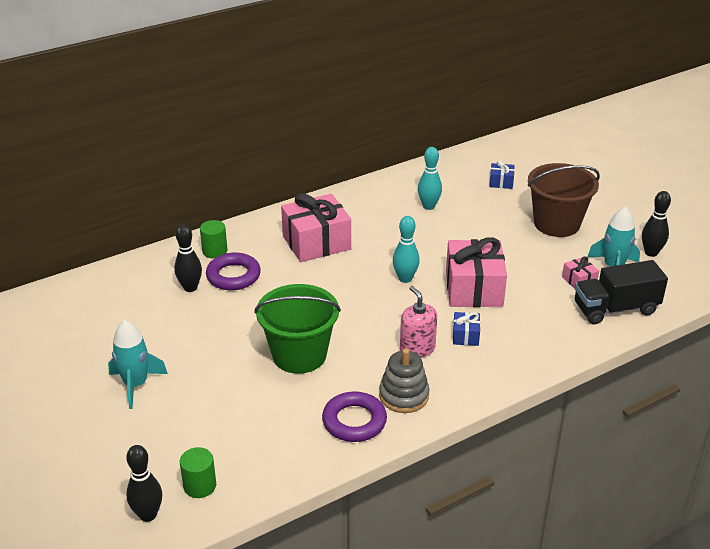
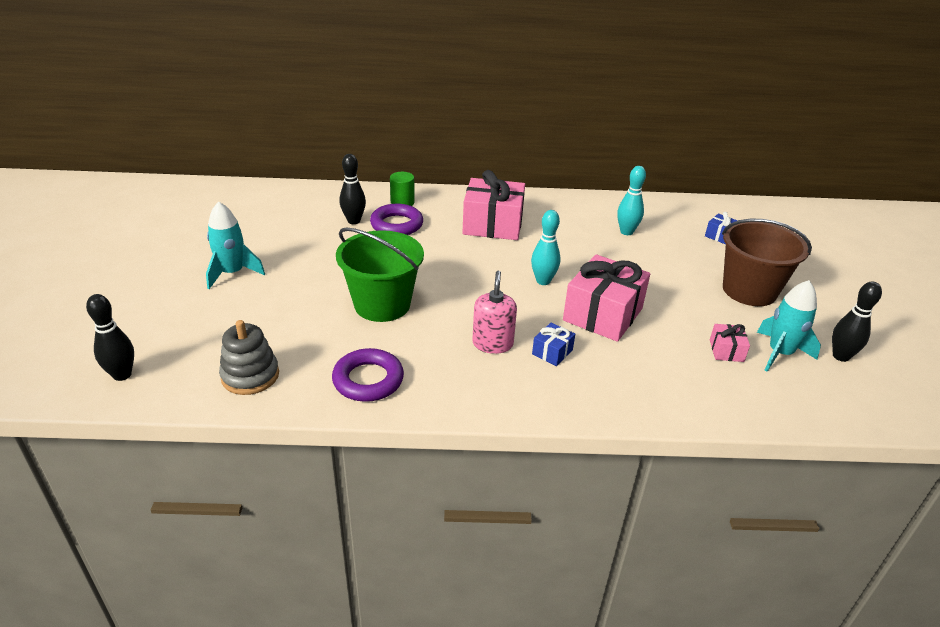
camera: 30 degrees right, 0 degrees up
green cylinder [180,447,216,498] -> none
grey stacking toy [379,349,429,413] -> grey stacking toy moved to [219,320,279,395]
black truck [575,260,668,324] -> none

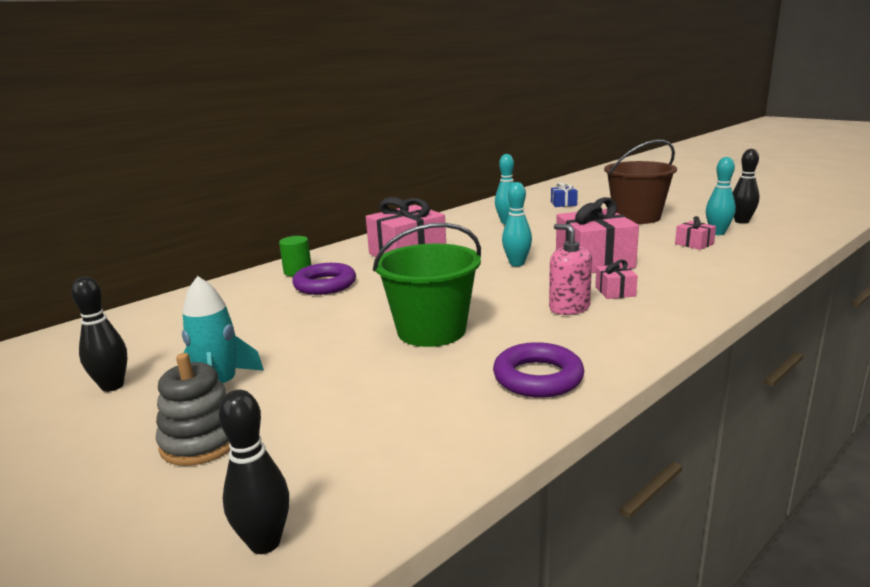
camera: 40 degrees left, 15 degrees down
grey stacking toy [219,320,279,395] -> grey stacking toy moved to [156,353,231,466]
black bowling pin [340,154,366,224] -> black bowling pin moved to [71,277,127,392]
blue gift [532,323,575,366] -> pink gift [595,260,638,299]
turquoise rocket [757,280,821,372] -> turquoise bowling pin [706,157,736,235]

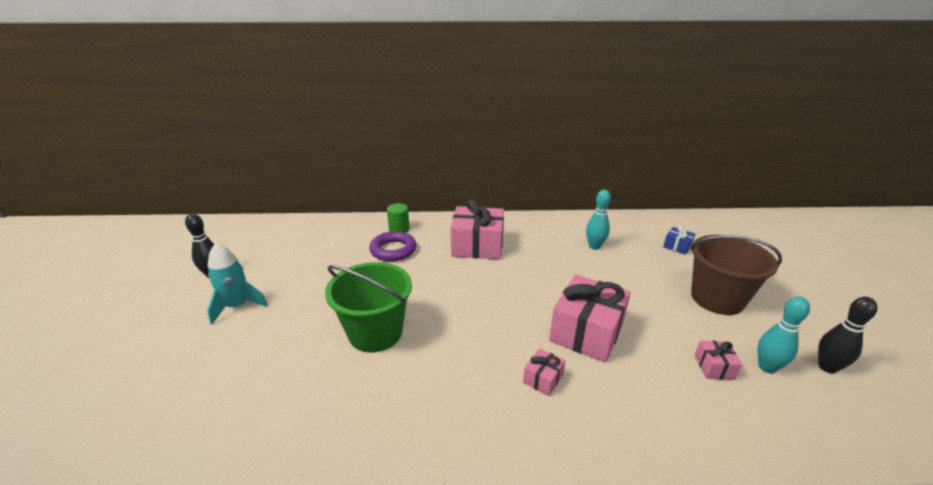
camera: 40 degrees right, 10 degrees up
grey stacking toy [156,353,231,466] -> none
black bowling pin [219,390,289,554] -> none
purple ring [493,342,585,398] -> none
turquoise bowling pin [502,182,532,266] -> none
pink soap dispenser [549,224,592,315] -> none

